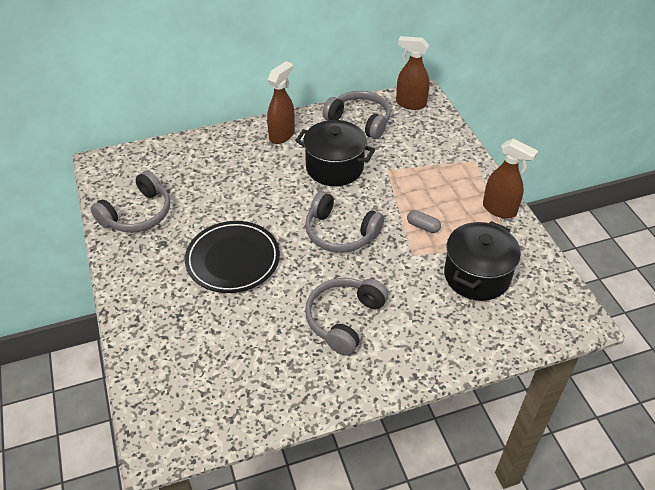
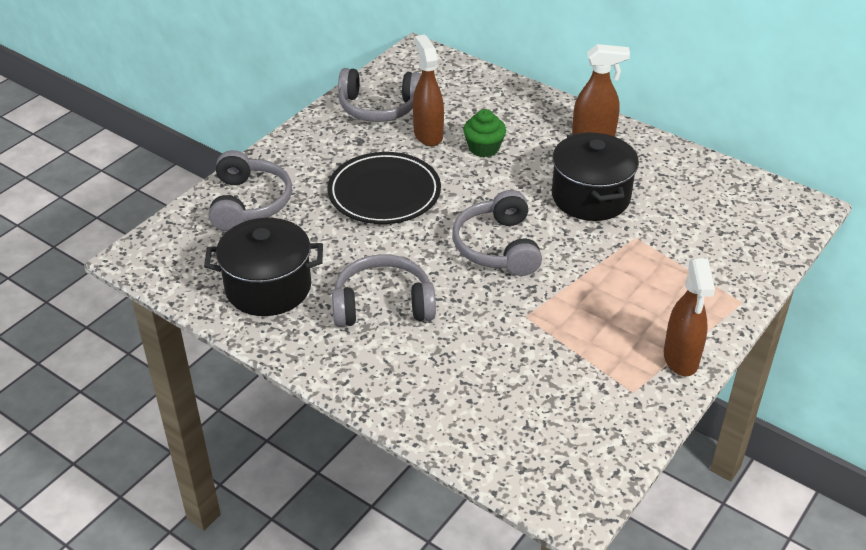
camera: 55 degrees right, 5 degrees down
grey headphones [322,91,391,139] -> grey headphones moved to [209,150,292,231]
brown spray bottle [396,36,429,110] -> brown spray bottle moved to [413,35,444,146]
grey capsule [407,210,441,233] -> none
black pot [444,221,521,301] -> black pot moved to [204,218,323,316]
none -> green cupcake [463,109,506,157]

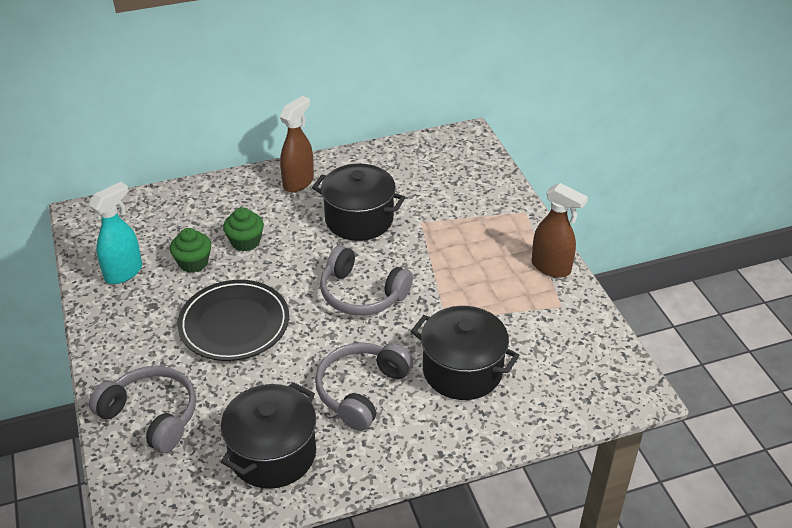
camera: 55 degrees left, 0 degrees up
grey headphones [338,68,421,122] -> turquoise spray bottle [89,182,142,284]
brown spray bottle [413,35,444,146] -> green cupcake [170,228,211,273]
none -> black pot [411,306,520,400]

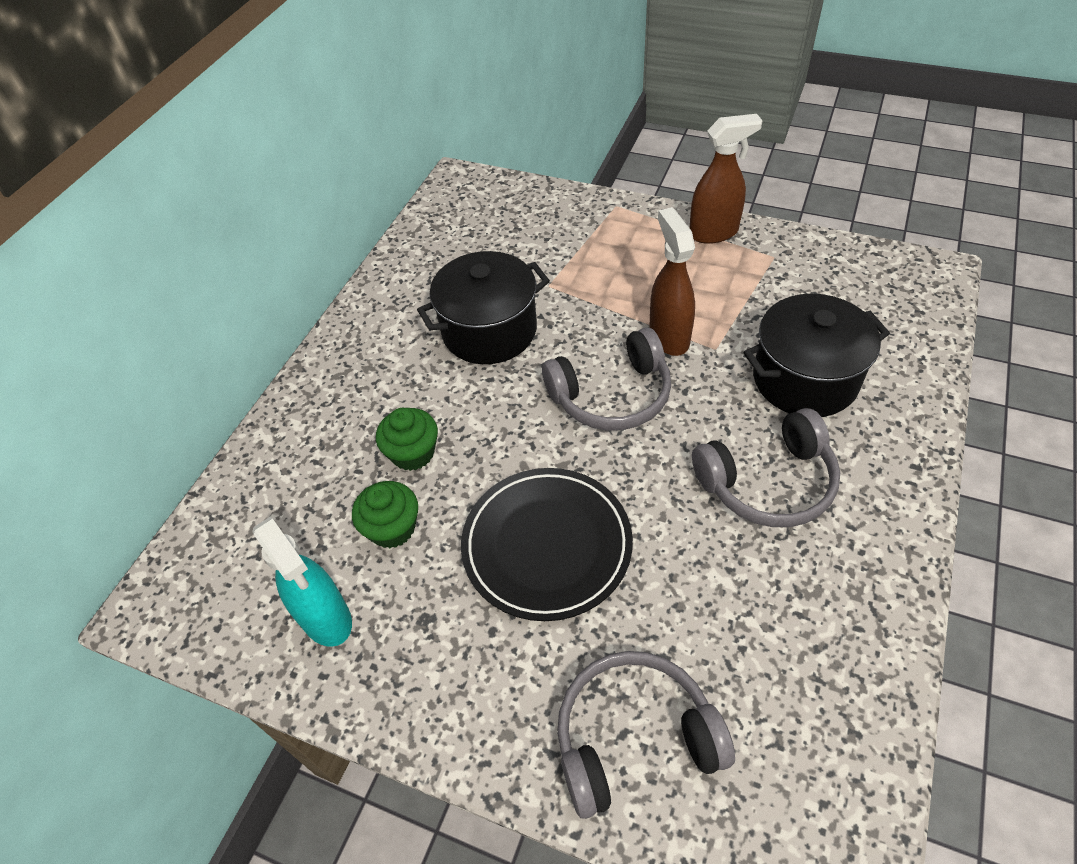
camera: 45 degrees left, 10 degrees up
turquoise spray bottle [89,182,142,284] -> turquoise spray bottle turned 150 degrees clockwise [252,516,352,647]
black pot [221,382,316,489] -> none
brown spray bottle [280,96,314,192] -> brown spray bottle moved to [649,207,695,356]
grey headphones [315,343,413,431] -> grey headphones turned 90 degrees counterclockwise [692,408,840,527]

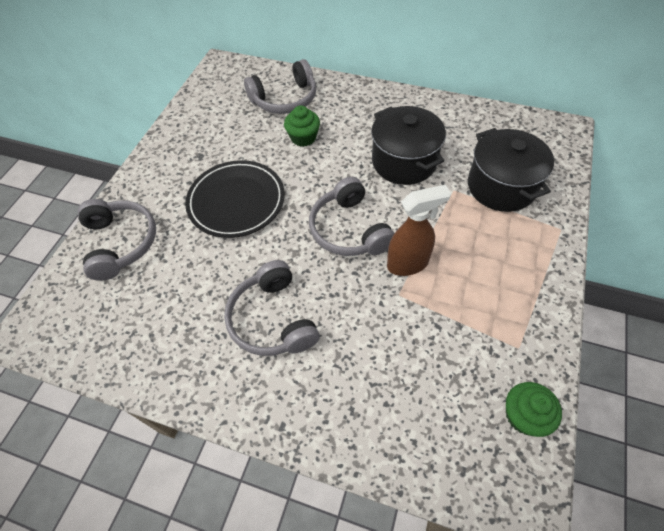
camera: 85 degrees right, 5 degrees up
turquoise spray bottle [252,516,352,647] -> none
green cupcake [352,481,418,548] -> green cupcake moved to [506,382,562,437]
brown spray bottle [690,114,763,244] -> none
black pot [744,294,890,417] -> black pot moved to [468,128,554,212]
none -> grey headphones [244,59,316,114]

